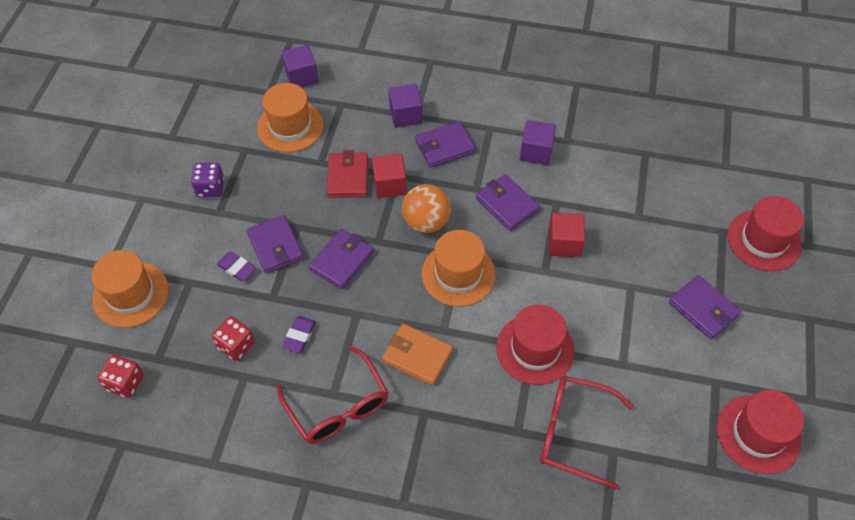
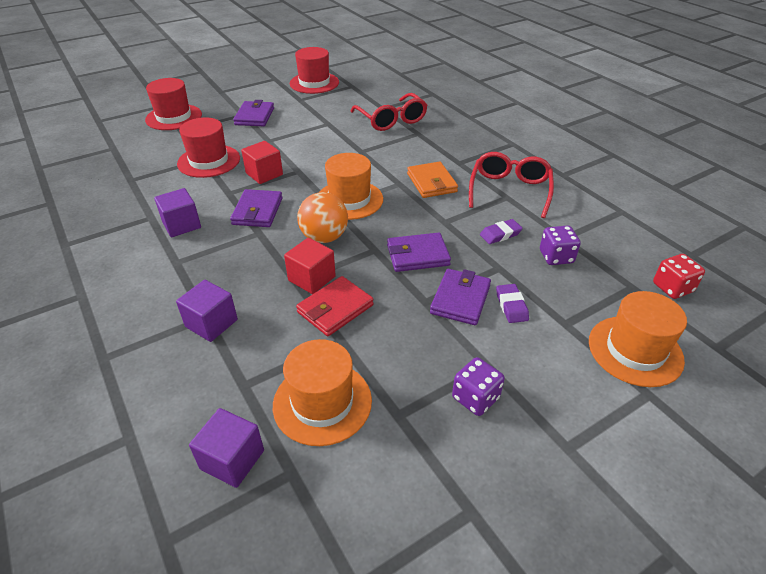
camera: 135 degrees left, 15 degrees down
red dice [212,316,255,361] -> purple dice [540,226,581,265]
purple wallet [415,121,475,168] -> none
red hat [496,305,575,385] -> red hat moved to [177,117,240,178]

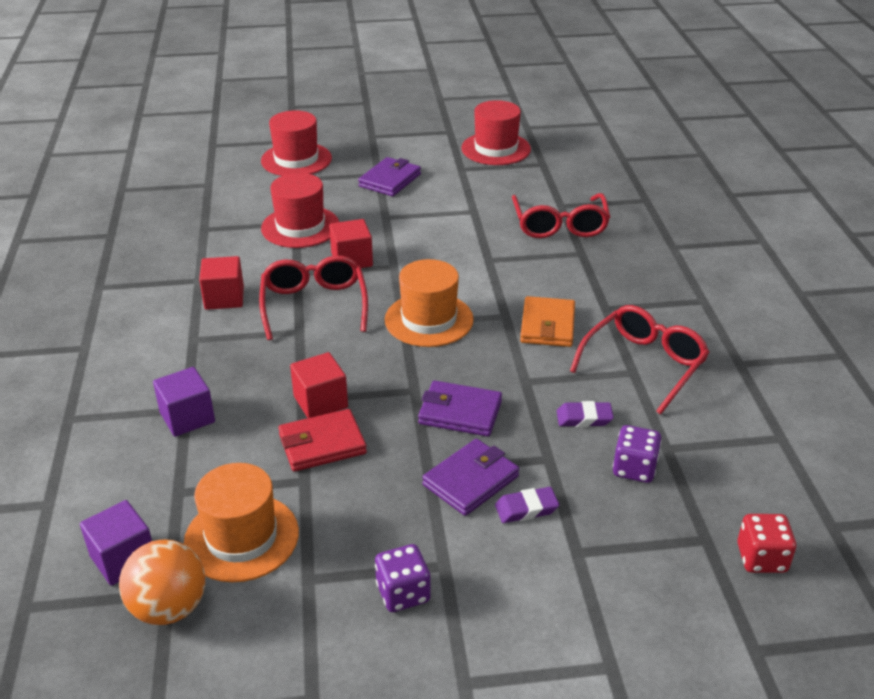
camera: 25 degrees right, 5 degrees down
purple cube [154,188,201,237] -> red cube [199,256,244,310]
purple wallet [230,189,282,227] -> red glasses [259,256,368,340]
orange ball [297,192,348,243] -> orange ball moved to [119,540,205,625]
purple eraser [496,284,529,323] -> purple eraser turned 60 degrees clockwise [495,487,559,523]
orange hat [589,291,687,387] -> none

